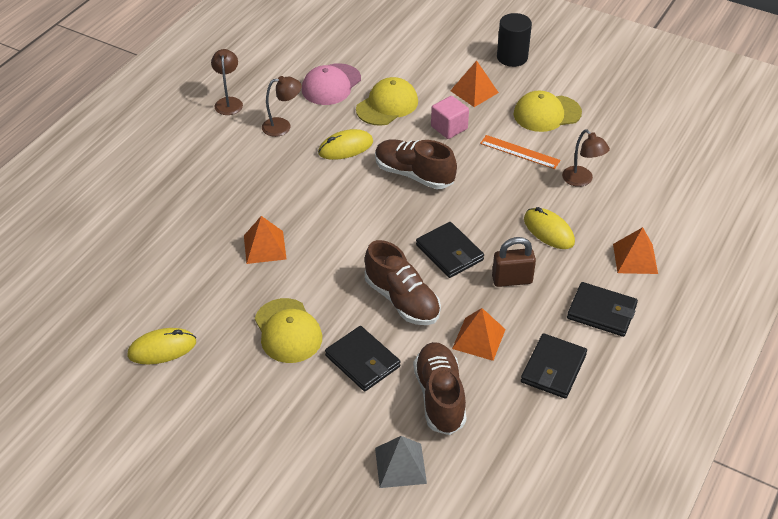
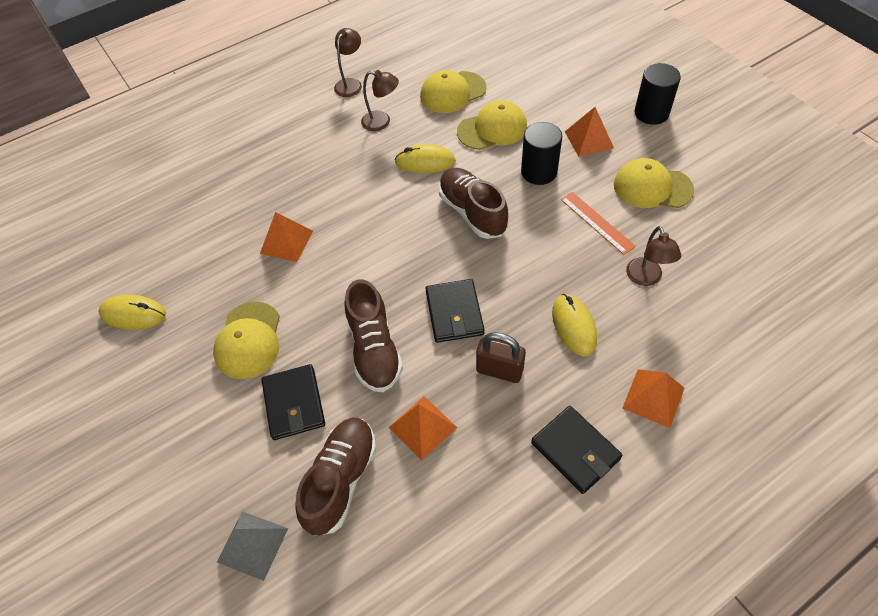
camera: 30 degrees right, 10 degrees up
pink cap [302,63,361,105] -> yellow cap [420,70,486,113]
pink cube [431,96,469,139] -> black cylinder [521,122,562,185]
black wallet [521,333,587,399] -> none

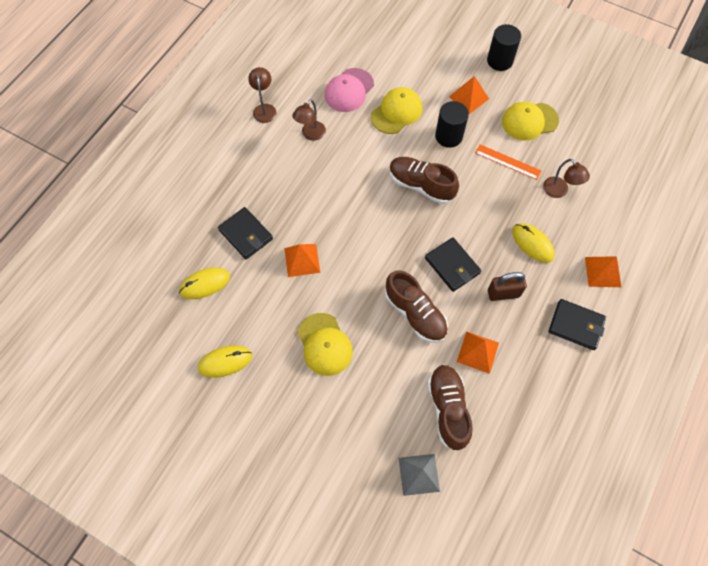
camera: 30 degrees left, 10 degrees up
black wallet [261,364,325,440] -> black wallet moved to [218,207,273,259]
brown lamp [361,70,399,131] -> brown lamp turned 135 degrees clockwise [292,99,326,141]
yellow mouse [395,144,456,173] -> yellow mouse moved to [179,268,230,299]
yellow cap [420,70,486,113] -> pink cap [325,68,374,112]

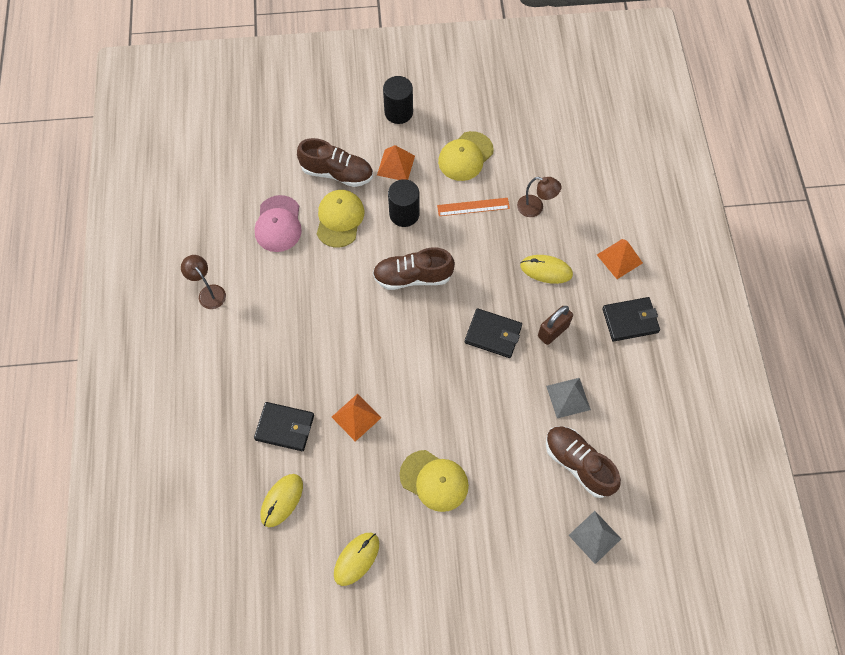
camera: 35 degrees left, 0 degrees up
brown lamp [292,99,326,141] -> none
brown shoe [385,270,448,343] -> brown shoe moved to [297,138,373,187]
orange pyramid [457,331,499,374] -> grey pyramid [546,378,591,418]

